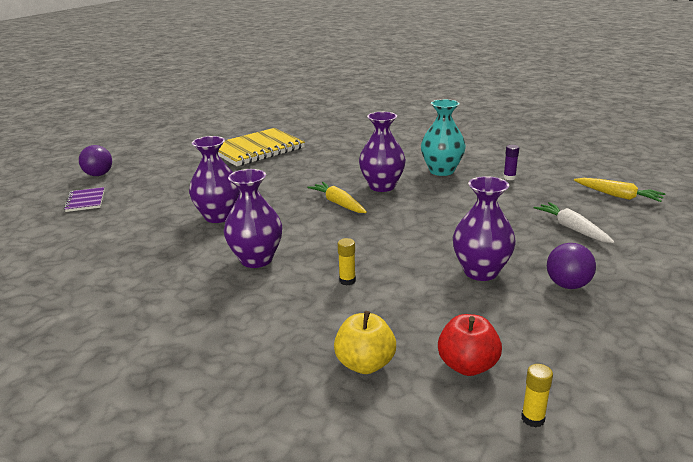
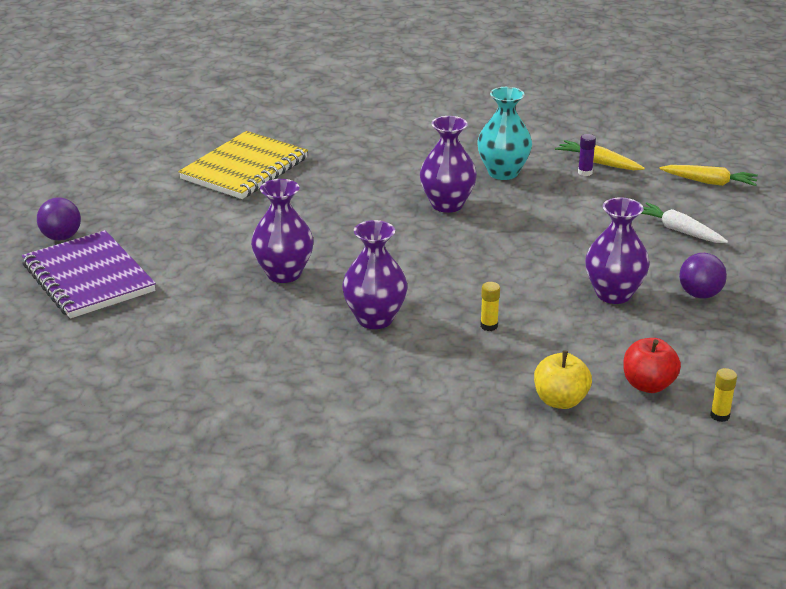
camera: 20 degrees left, 5 degrees up
purple notebook [64,187,104,212] -> purple notebook [22,230,156,318], size x2.11
yellow carrot [307,182,367,213] -> yellow carrot moved to [555,140,645,170]

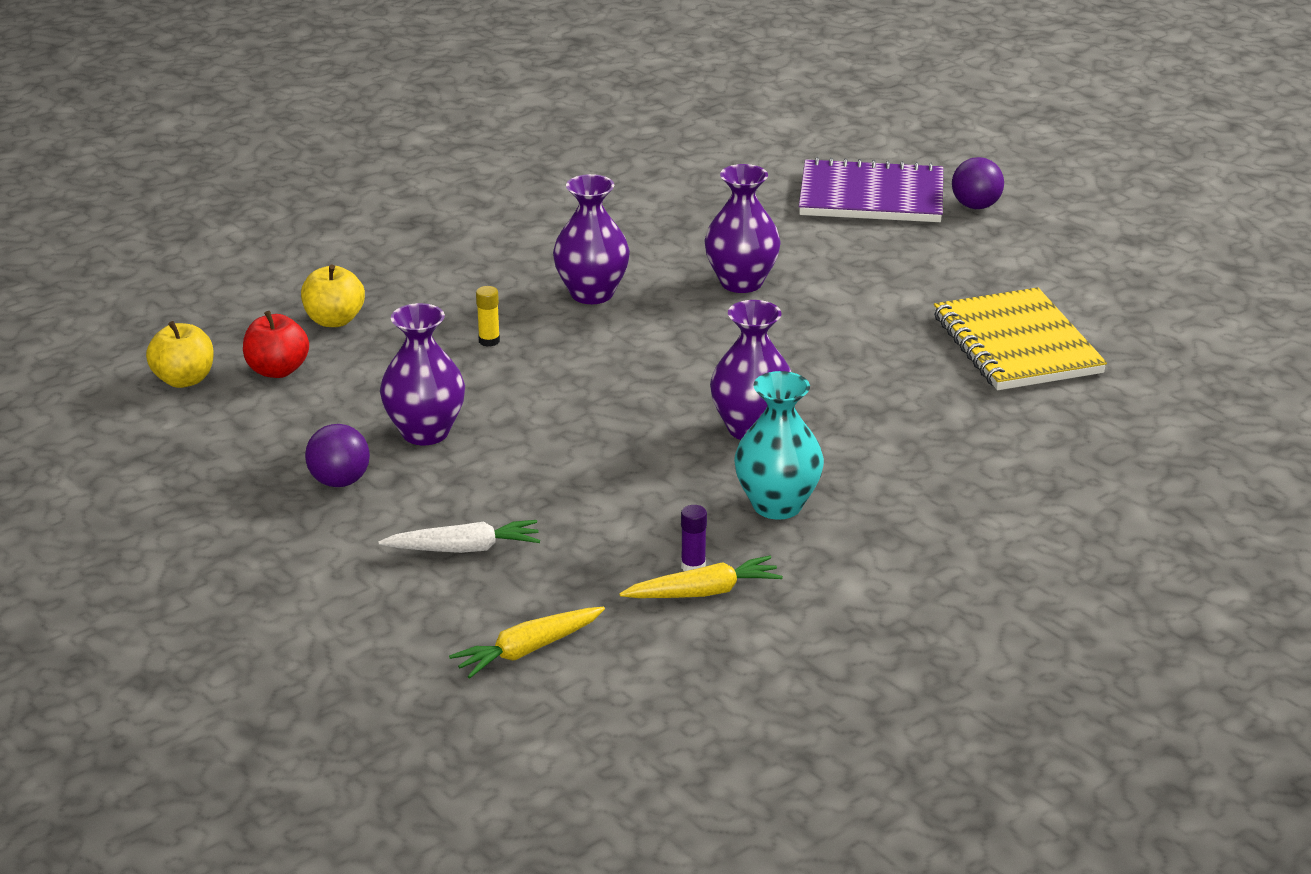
camera: 130 degrees right, 0 degrees up
yellow glue stick [710,368,737,422] -> yellow apple [146,321,214,388]

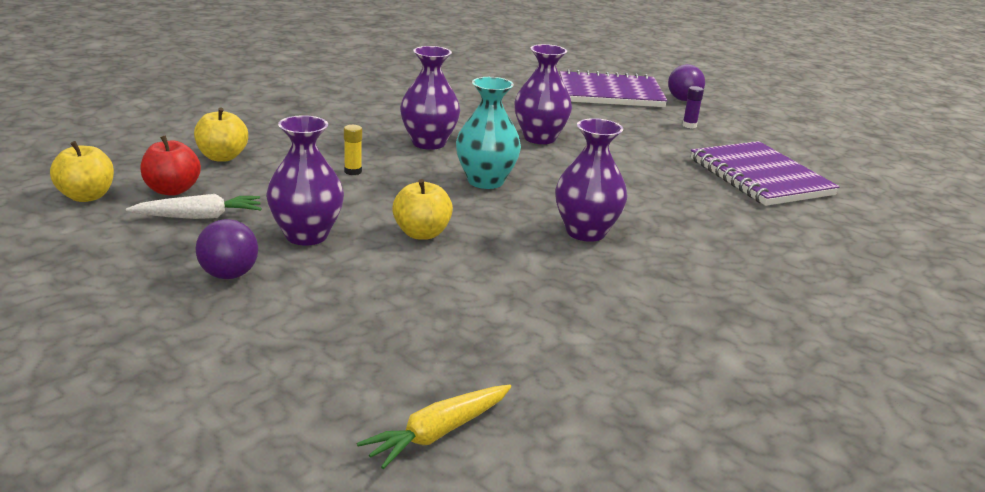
camera: 10 degrees left, 5 degrees down
white carrot [378,520,540,553] -> white carrot moved to [126,194,262,219]
yellow carrot [619,556,783,598] -> none
purple glue stick [681,505,707,571] -> purple glue stick moved to [683,86,704,128]
turquoise vase [734,371,824,520] -> turquoise vase moved to [456,77,521,189]
yellow notebook [934,287,1107,390] -> purple notebook [691,141,839,206]
none -> yellow apple [392,179,453,240]

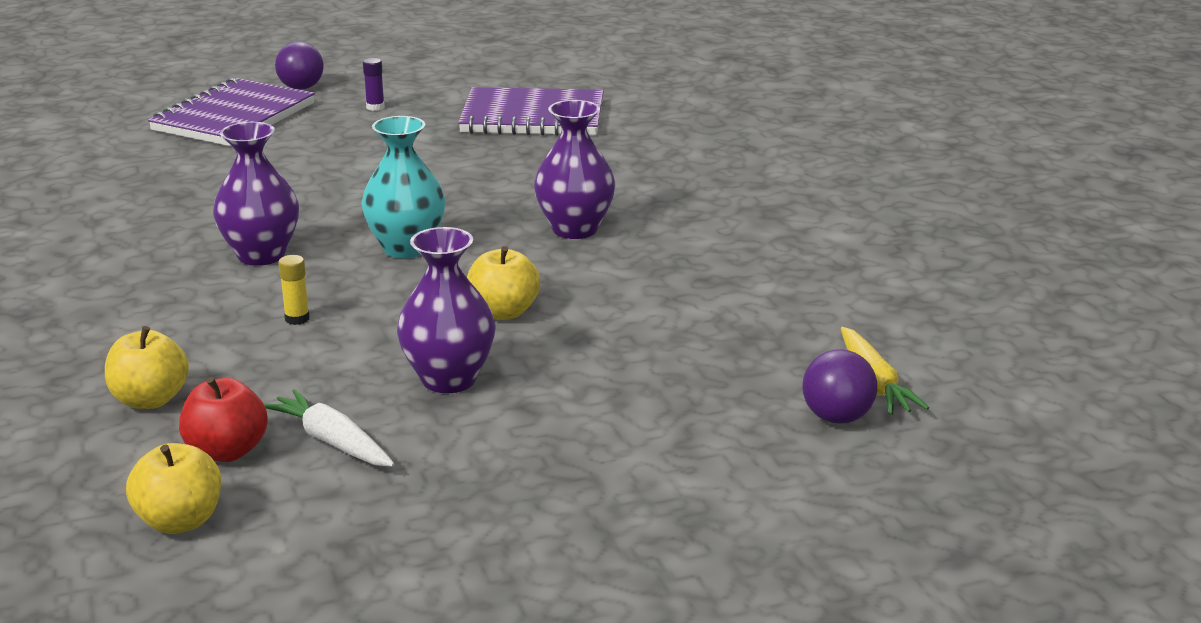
camera: 60 degrees left, 0 degrees up
white carrot [126,194,262,219] -> white carrot turned 60 degrees counterclockwise [264,389,395,467]
purple ball [196,219,258,279] -> purple ball moved to [802,349,877,424]
purple vase [515,44,572,144] -> none

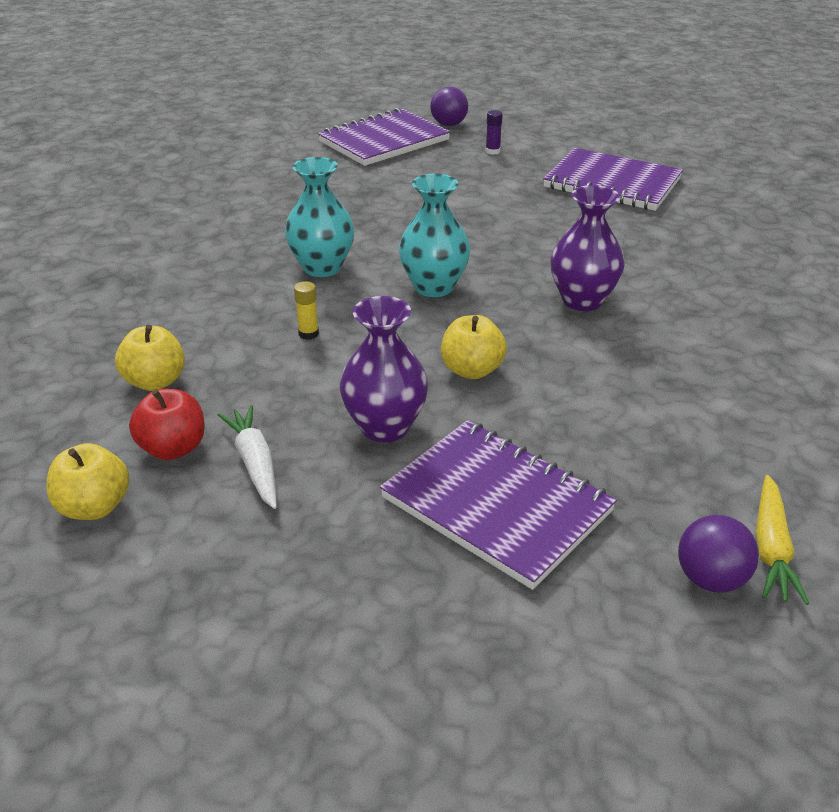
camera: 25 degrees right, 10 degrees up
purple vase [213,122,299,266] -> turquoise vase [285,157,354,277]
none -> purple notebook [380,420,617,590]

